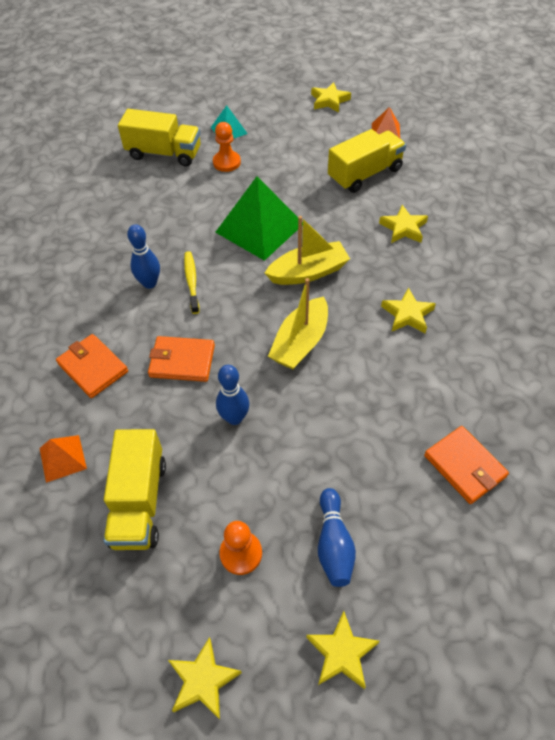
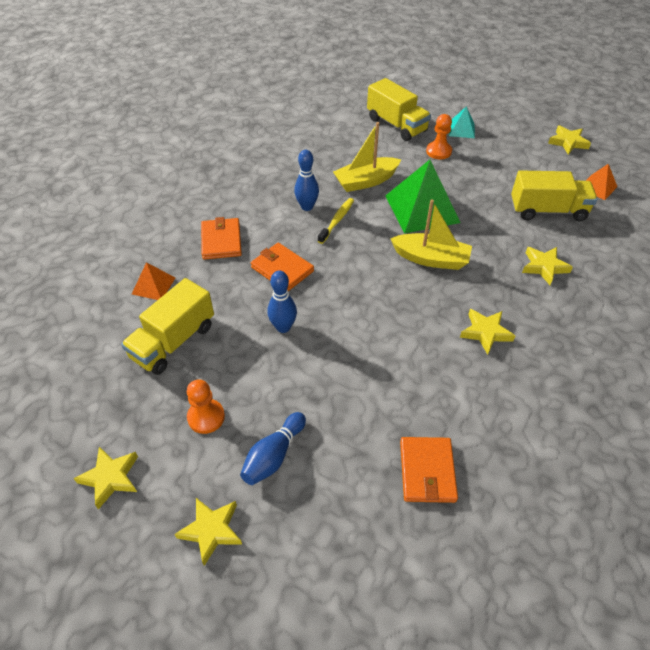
camera: 35 degrees right, 5 degrees down
yellow boat [268,278,328,369] -> yellow boat moved to [333,122,401,192]

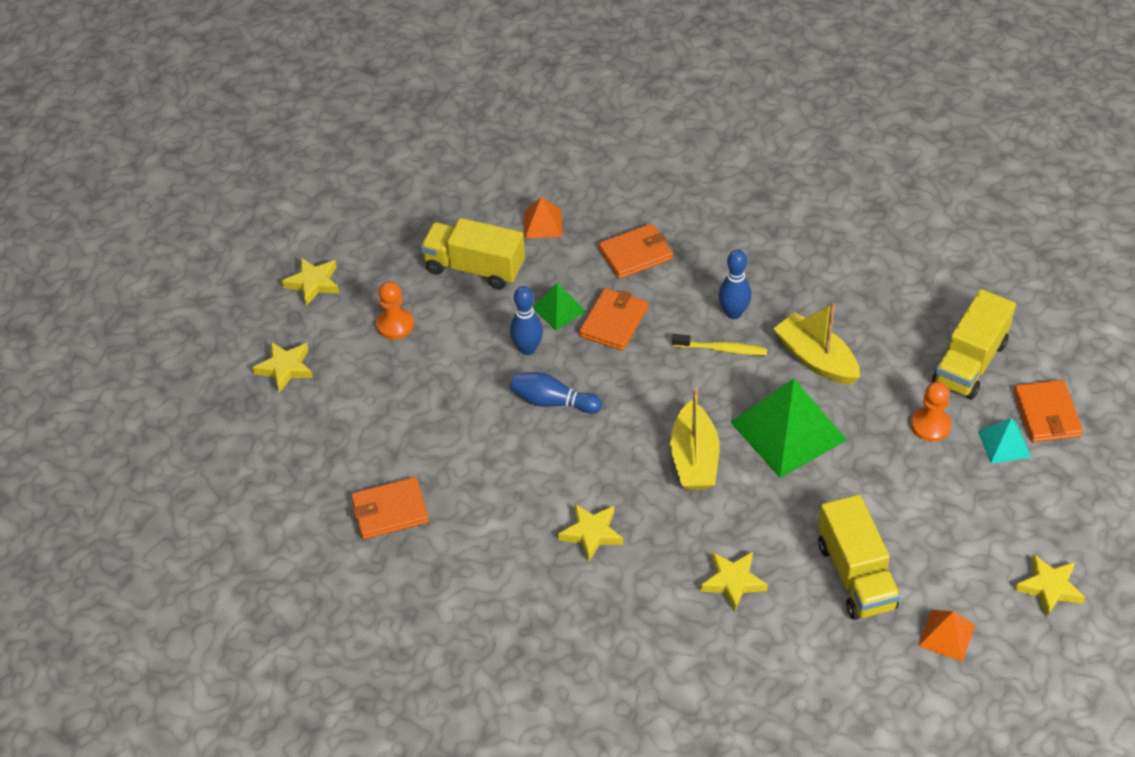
camera: 75 degrees right, 0 degrees up
blue bowling pin [240,412,306,485] -> blue bowling pin moved to [510,372,602,414]
none -> green pyramid [532,283,586,330]
none -> orange wallet [1013,380,1083,442]

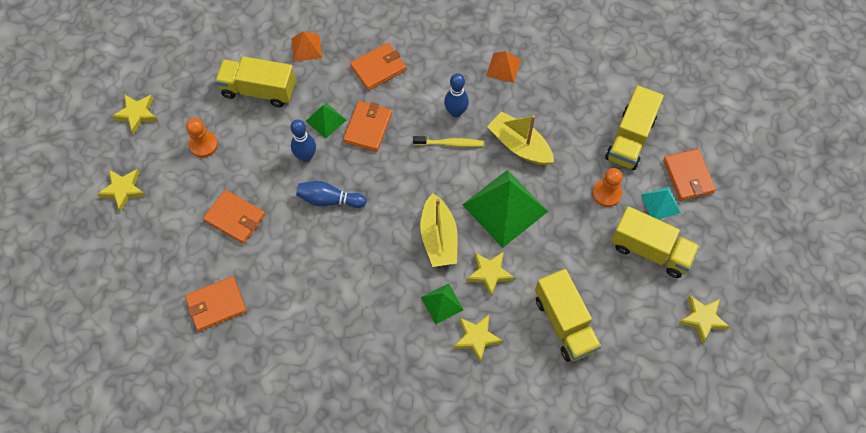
camera: 10 degrees left, 15 degrees up
yellow star [558,503,623,562] -> yellow star moved to [466,252,515,296]
orange pyramid [918,610,975,662] -> orange pyramid moved to [486,51,521,83]
none -> orange wallet [203,190,266,244]
none -> green pyramid [421,283,464,324]
none -> yellow truck [611,206,700,278]

